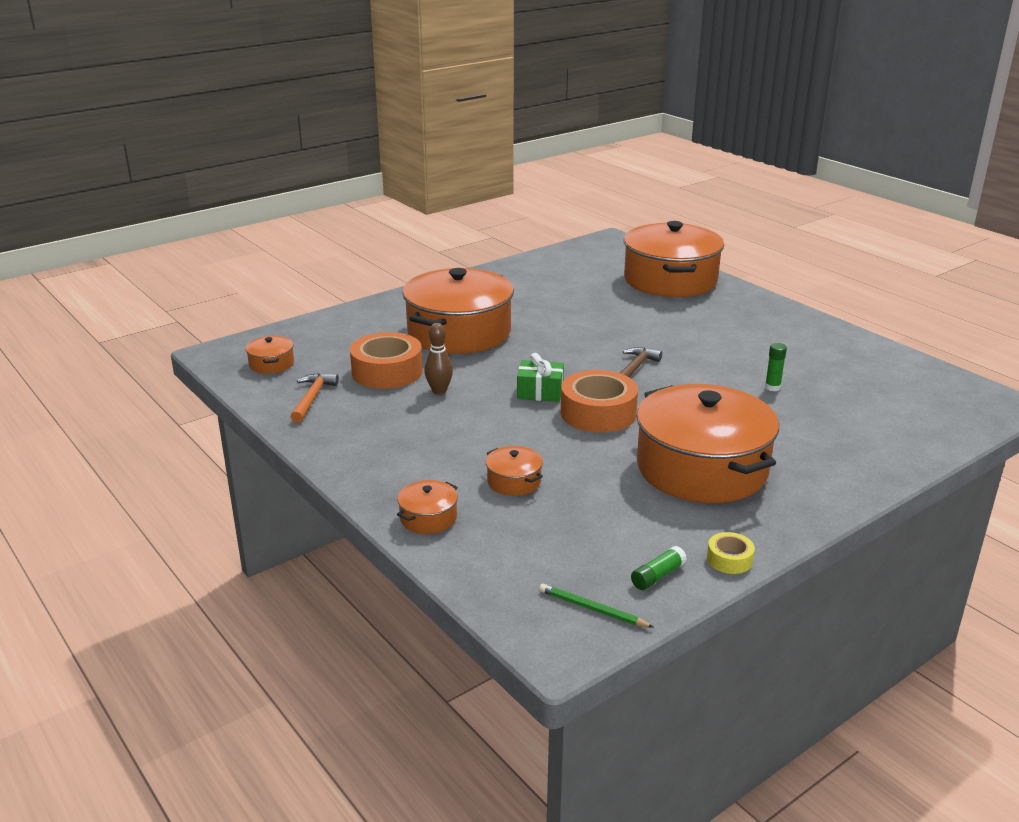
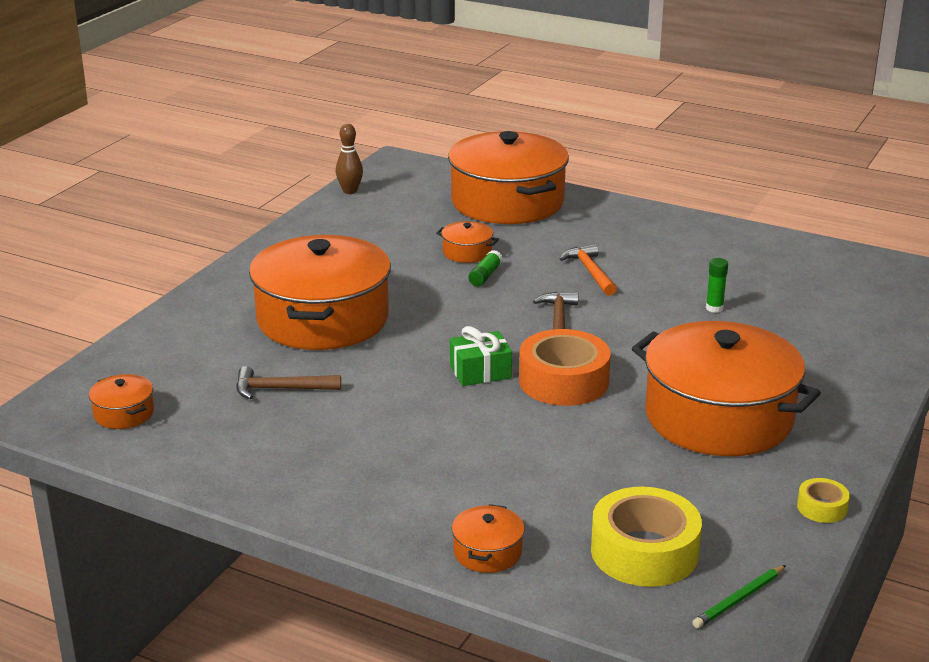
camera: 25 degrees left, 0 degrees up
orange hammer [290,373,339,423] -> orange hammer moved to [560,244,617,296]
orange tape [350,332,423,389] -> brown hammer [236,366,341,399]
brown bowling pin [424,323,453,394] -> brown bowling pin moved to [336,124,363,194]
orange pot [486,446,543,496] -> orange pot moved to [436,221,499,263]
green pencil [539,584,654,628] -> green pencil turned 45 degrees counterclockwise [692,565,786,628]
green glue stick [631,546,687,590] -> green glue stick moved to [468,250,503,286]
none -> yellow tape [591,487,702,587]

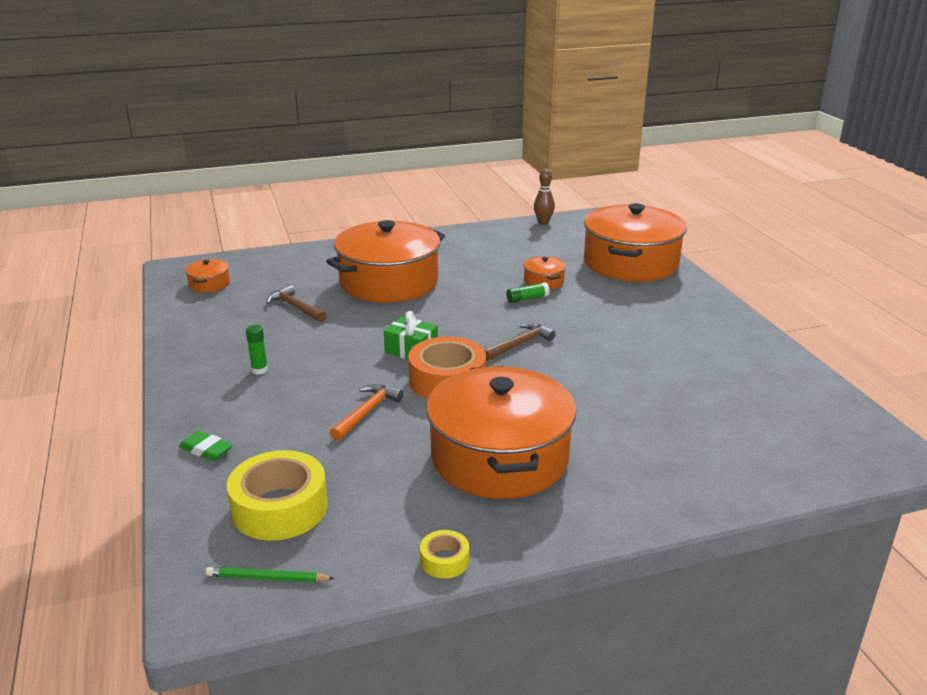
camera: 45 degrees right, 0 degrees up
orange pot [452,504,525,573] -> green eraser [179,431,233,461]
orange hammer [560,244,617,296] -> orange hammer moved to [330,384,403,441]
green glue stick [706,258,728,313] -> green glue stick moved to [246,325,268,375]

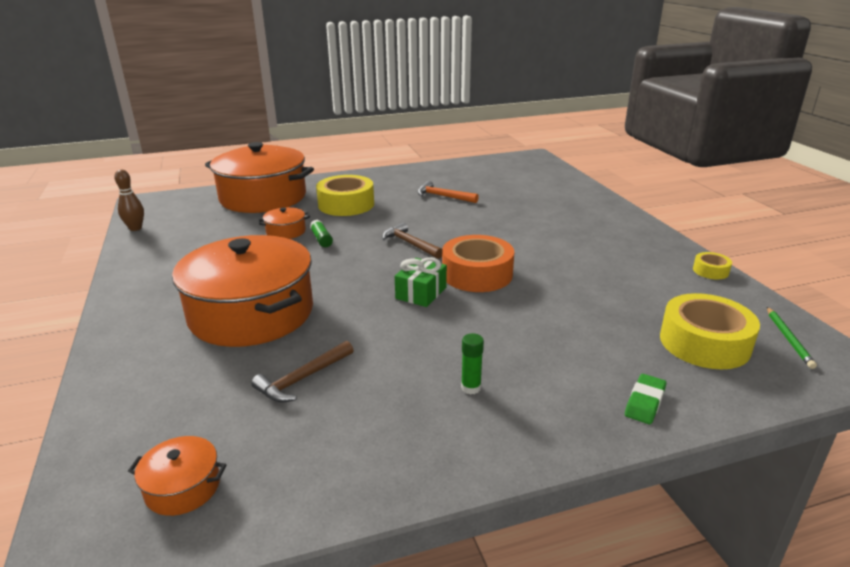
camera: 90 degrees left, 0 degrees up
orange hammer [330,384,403,441] -> orange hammer moved to [418,181,479,203]
orange pot [426,366,577,499] -> none
none -> yellow tape [316,175,374,216]

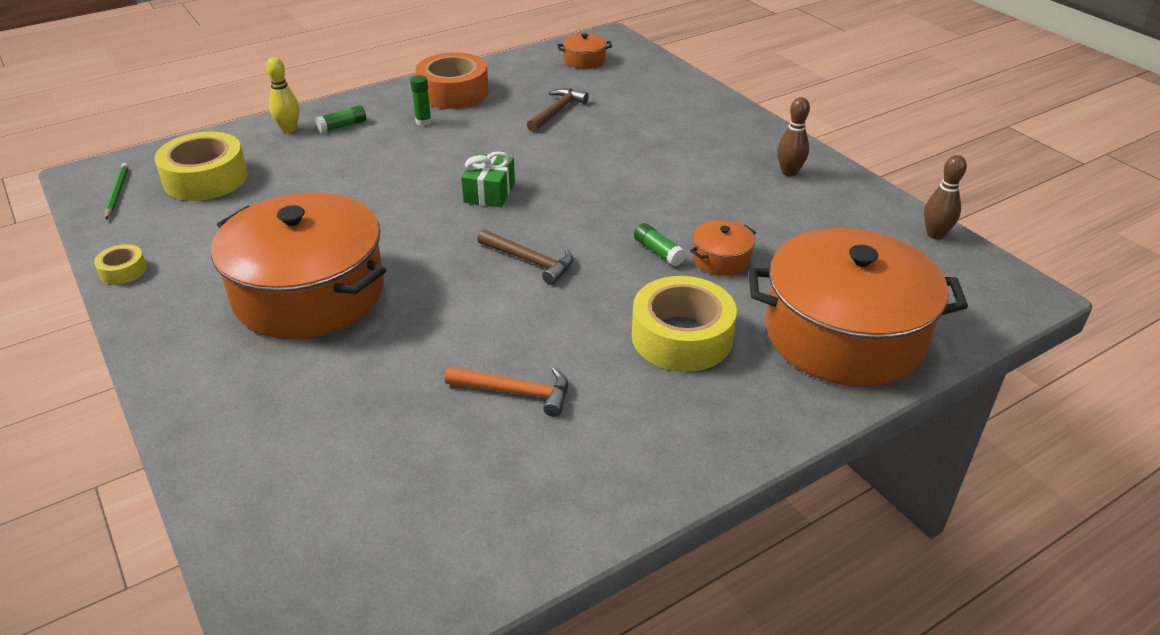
camera: 165 degrees right, 10 degrees up
orange pot [172,235,313,347] -> orange pot moved to [211,192,386,339]
orange tape [442,235,514,292] -> orange tape moved to [416,52,489,109]
green eraser [625,374,666,424] -> yellow bowling pin [266,57,300,133]
none -> green glue stick [315,105,366,133]
none -> brown bowling pin [777,97,810,177]

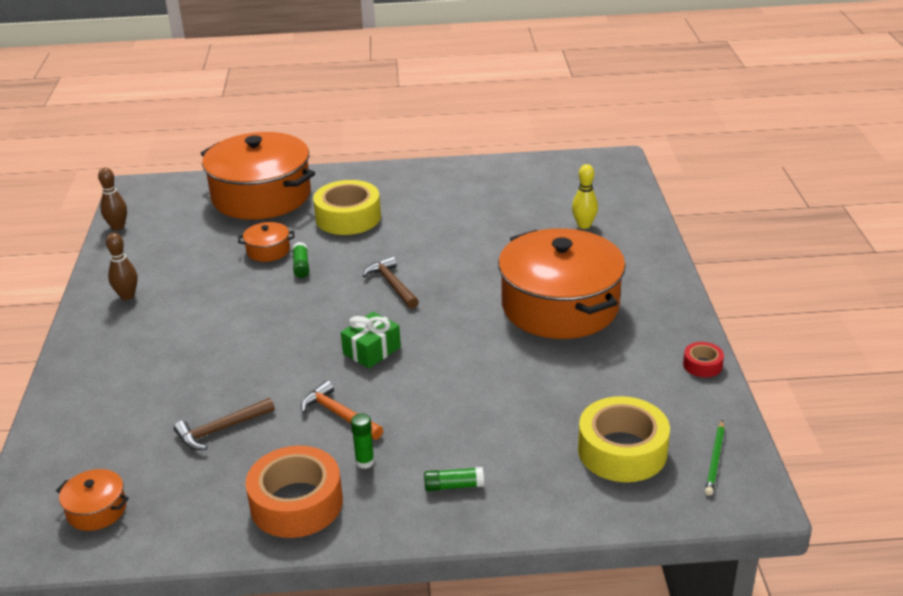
camera: 150 degrees left, 5 degrees down
yellow tape [94,244,147,285] -> red tape [683,342,724,377]
yellow bowling pin [266,57,300,133] -> yellow bowling pin moved to [572,164,598,229]
orange hammer [445,366,568,417] -> orange hammer moved to [301,380,383,440]

